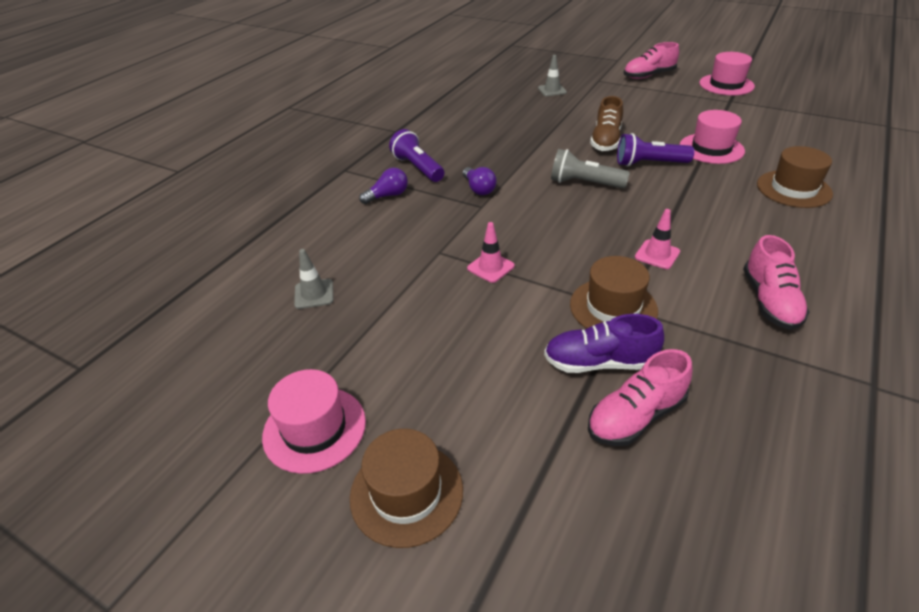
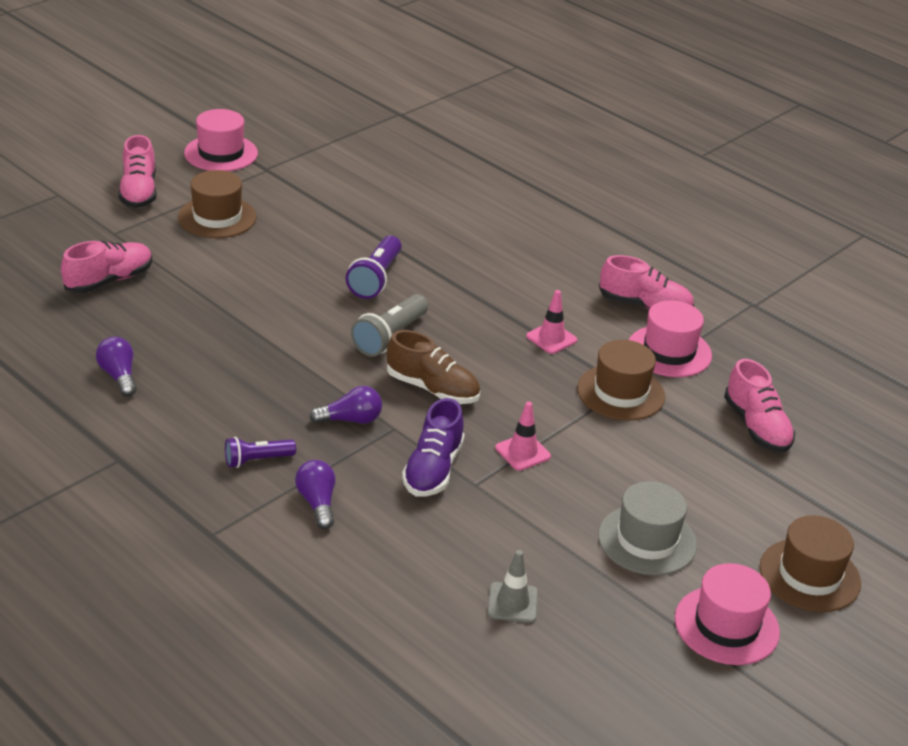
camera: 80 degrees left, 5 degrees down
purple flashlight [389,129,444,182] -> purple flashlight [225,437,296,468], size x0.65
grey traffic cone [538,55,567,96] -> pink shoe [61,241,153,293]
purple shoe [544,314,664,373] -> purple shoe moved to [402,398,465,497]
brown shoe [590,96,623,151] -> brown shoe moved to [387,330,480,404]
pink hat [680,110,745,164] -> pink hat moved to [629,300,712,377]
brown hat [757,146,833,208] -> brown hat moved to [178,170,257,238]
none -> purple light bulb [96,337,137,396]
none -> grey hat [598,481,697,575]

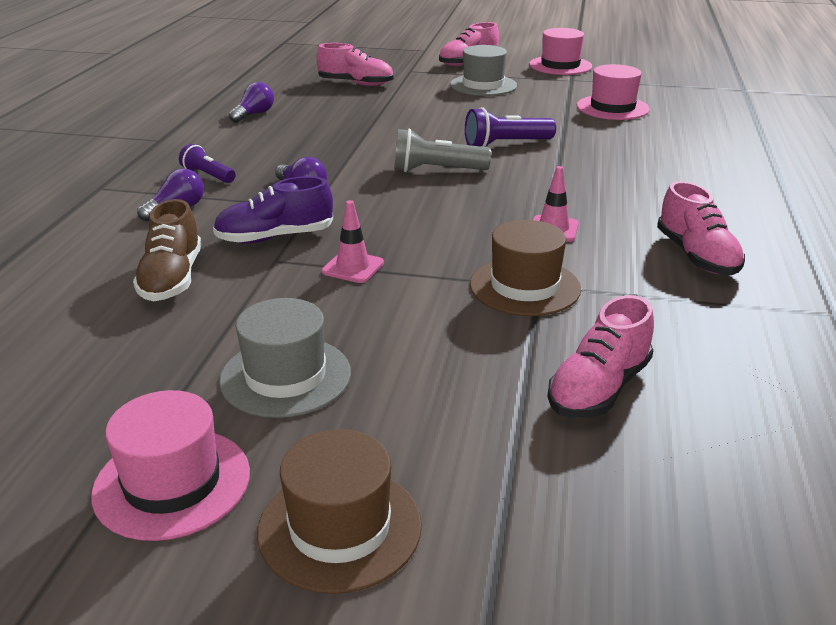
camera: 60 degrees right, 5 degrees down
brown hat [178,170,257,238] -> grey hat [450,45,517,96]
brown shoe [387,330,480,404] -> brown shoe moved to [133,199,202,301]
grey traffic cone [487,550,538,623] -> none
pink hat [629,300,712,377] -> pink hat moved to [577,64,650,120]

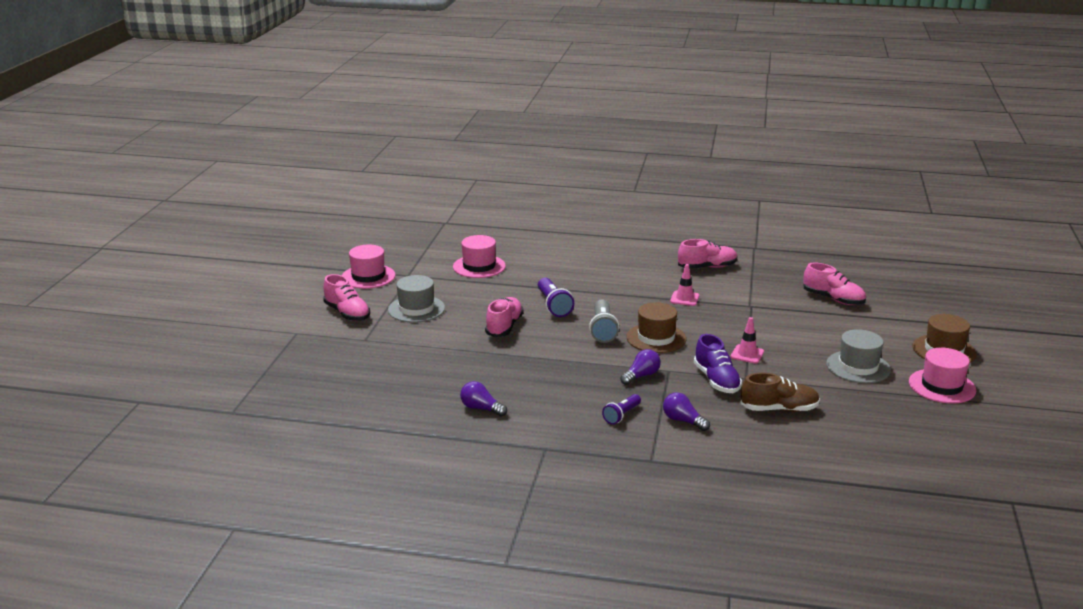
camera: 90 degrees left, 5 degrees down
pink shoe [316,43,393,86] -> pink shoe moved to [485,297,524,337]
brown hat [470,220,581,316] -> brown hat moved to [626,302,686,353]

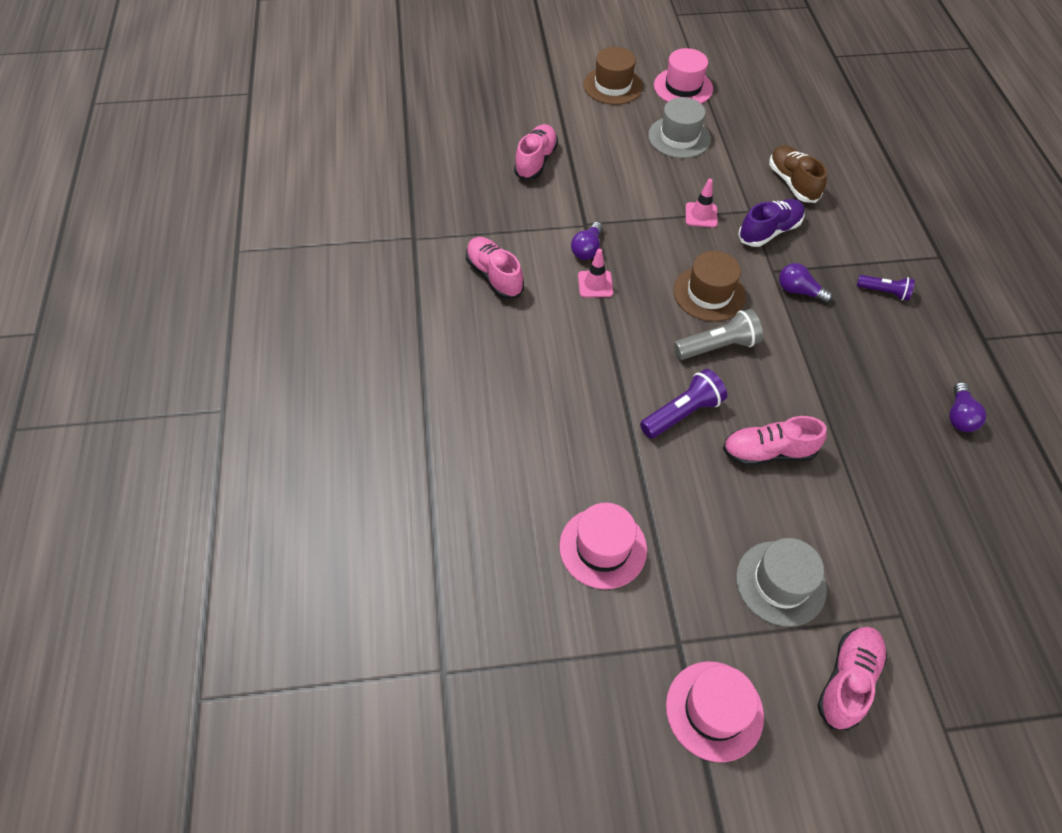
camera: 110 degrees left, 30 degrees up
purple light bulb [663,392,710,431] -> purple light bulb moved to [571,222,603,260]

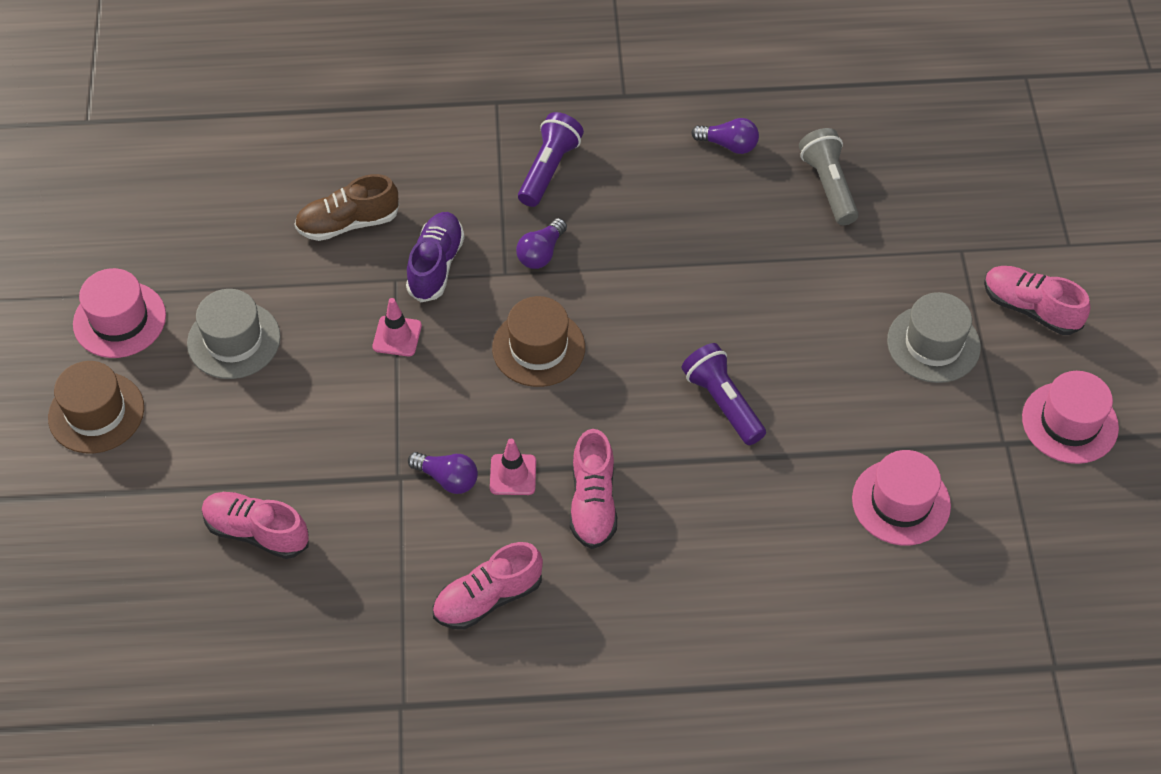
camera: 85 degrees left, 0 degrees up
grey flashlight [674,309,763,360] -> grey flashlight moved to [799,128,859,225]
pink shoe [723,416,827,466] -> pink shoe moved to [570,429,617,549]
purple shoe [738,199,805,247] -> purple shoe turned 45 degrees clockwise [406,212,465,302]
purple flashlight [857,275,915,301] -> purple flashlight [518,112,584,207], size x1.55

